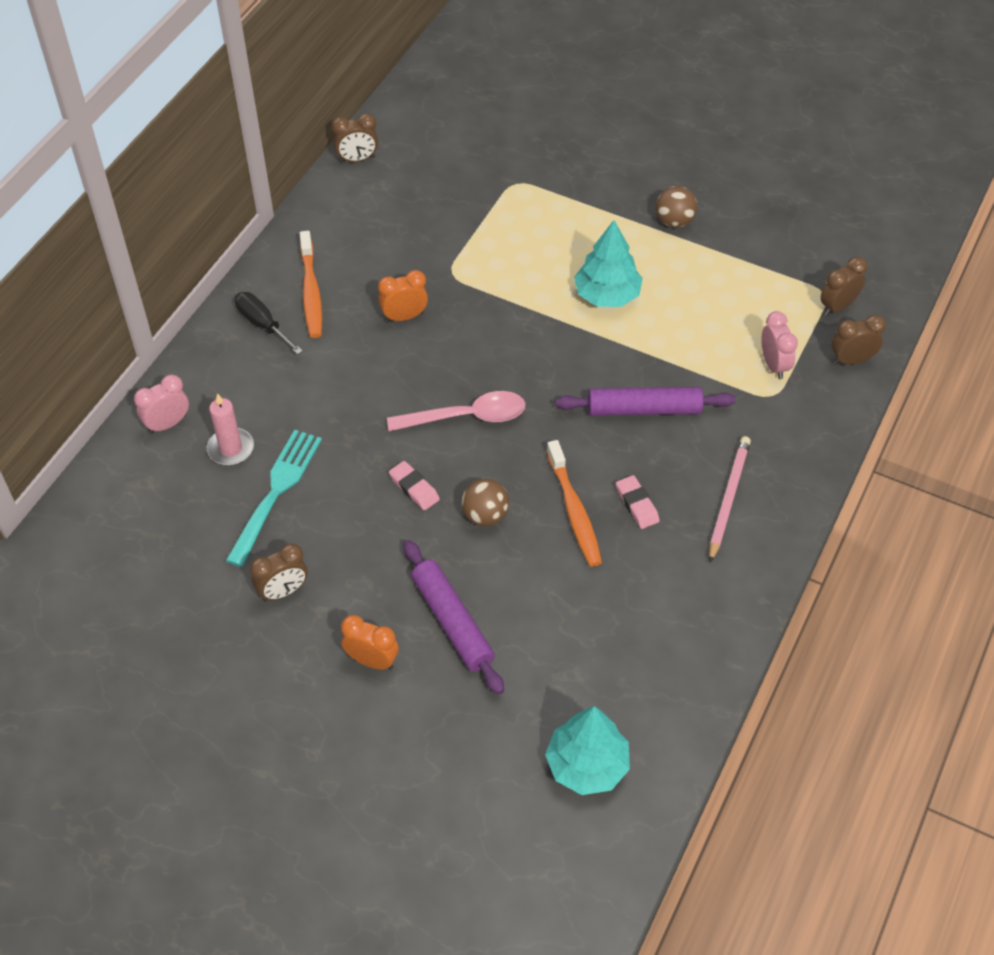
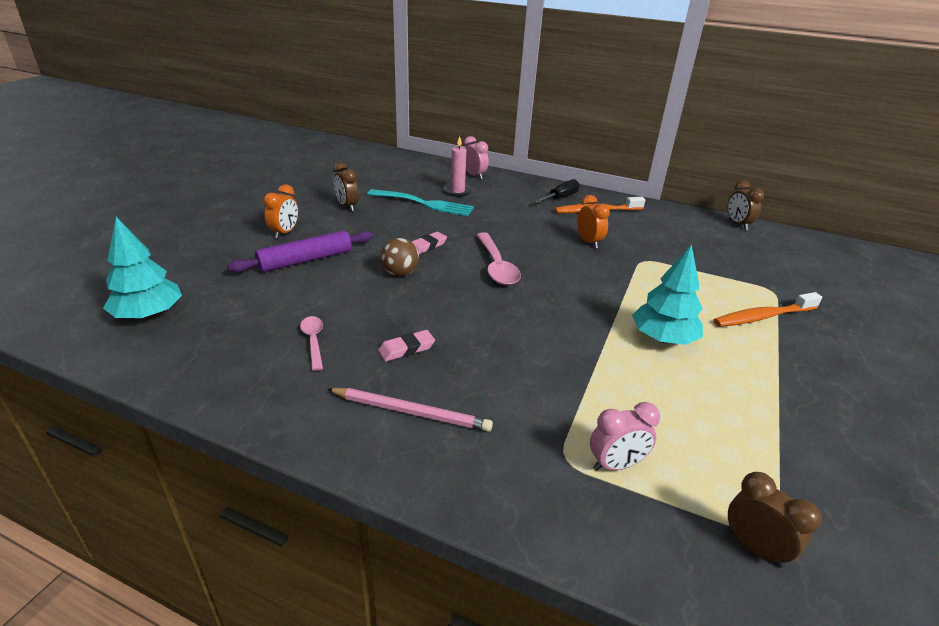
camera: 85 degrees right, 20 degrees down
orange toothbrush [547,440,602,567] -> orange toothbrush moved to [713,292,822,327]
purple rolling pin [556,387,736,416] -> none
brown ball [656,186,697,228] -> none
brown clock [831,314,886,365] -> none
none -> pink spoon [300,316,323,371]

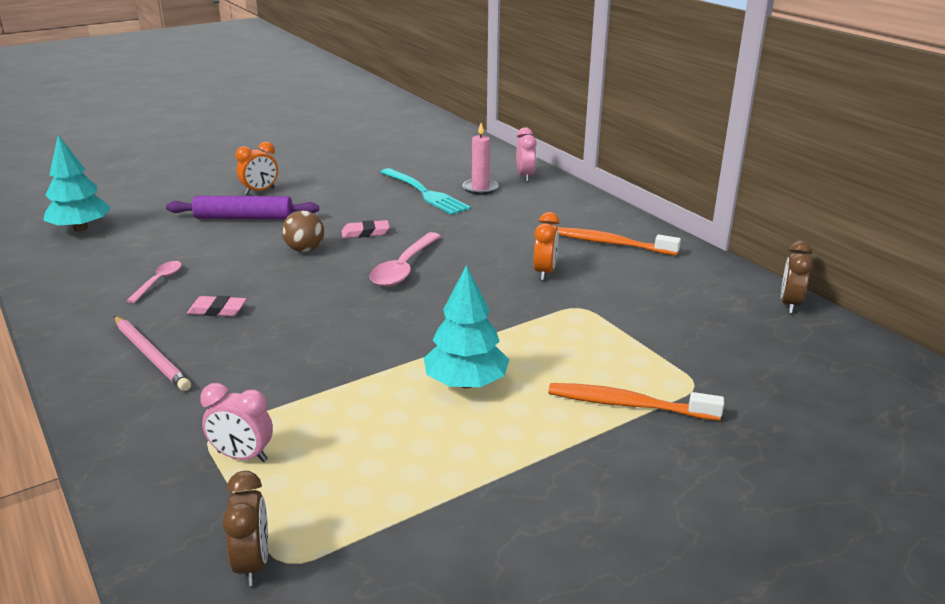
camera: 35 degrees right, 5 degrees down
brown clock [333,162,359,212] -> none
black screwdriver [534,179,580,203] -> none

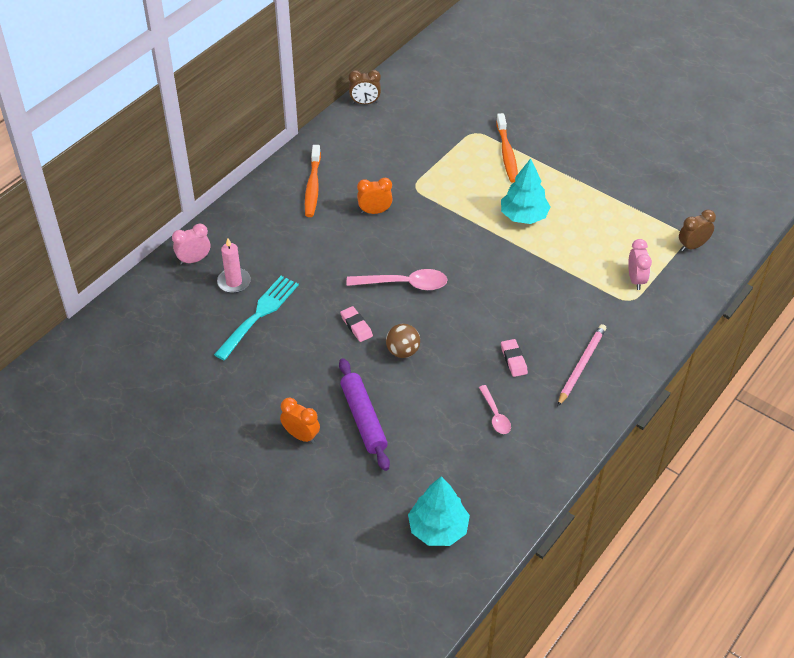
camera: 110 degrees left, 20 degrees up
pink spoon [126,261,182,303] -> pink spoon turned 105 degrees counterclockwise [479,385,511,434]

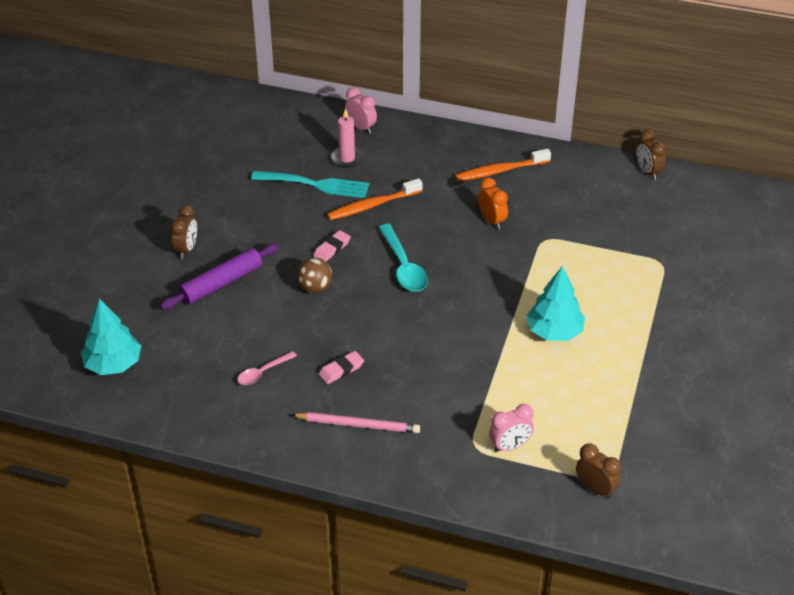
camera: 70 degrees right, 5 degrees down
orange clock [280,398,320,444] -> brown clock [170,205,197,259]
pink spoon [347,269,447,290] -> turquoise spoon [378,224,428,292]
orange toothbrush [496,113,518,183] -> orange toothbrush moved to [327,178,423,220]

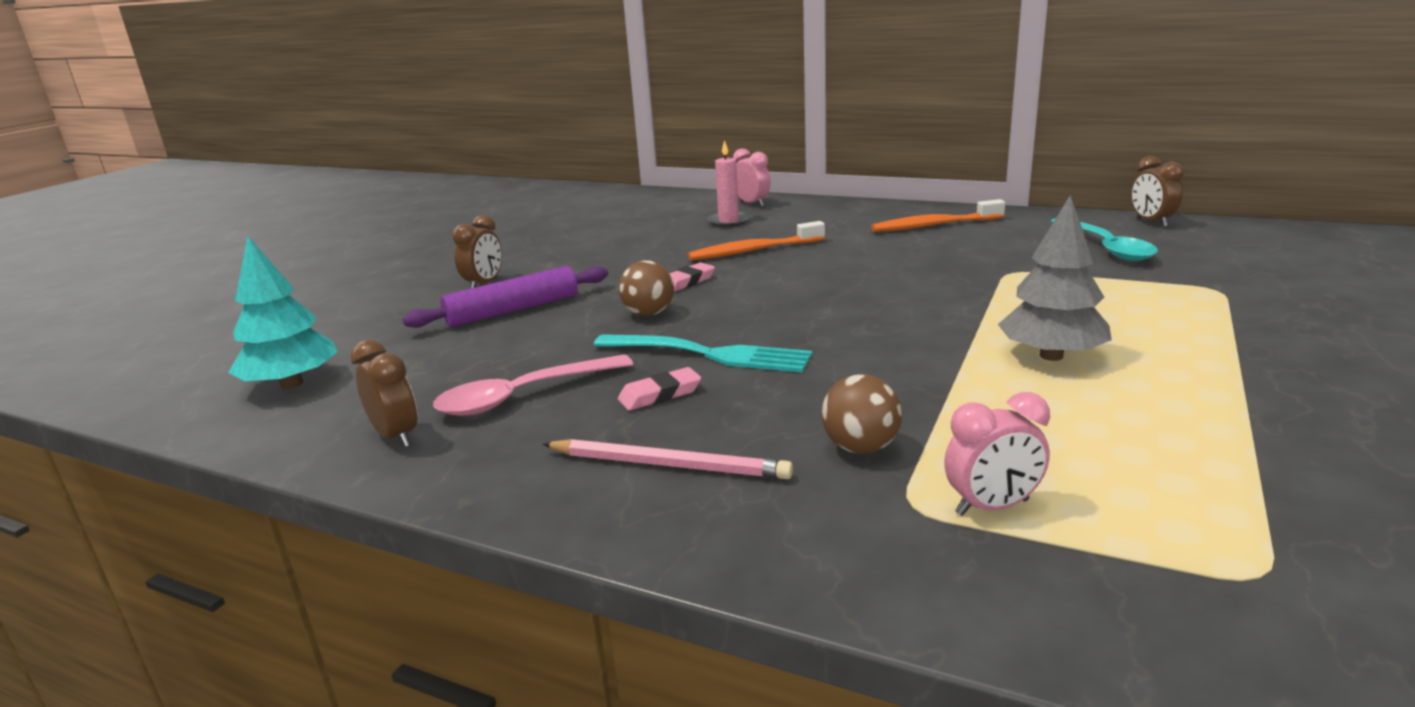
camera: 10 degrees right, 20 degrees down
pink spoon [237,351,297,385] -> pink spoon [433,354,633,416], size x1.69
turquoise fork [251,171,369,198] -> turquoise fork moved to [594,334,812,373]
turquoise spoon [378,224,428,292] -> turquoise spoon moved to [1050,218,1158,261]
orange clock [478,178,508,229] -> none
turquoise tree [526,267,585,341] -> grey tree [998,195,1112,361]
brown clock [576,443,621,499] -> brown clock moved to [351,340,417,448]
none -> brown ball [821,374,902,454]

